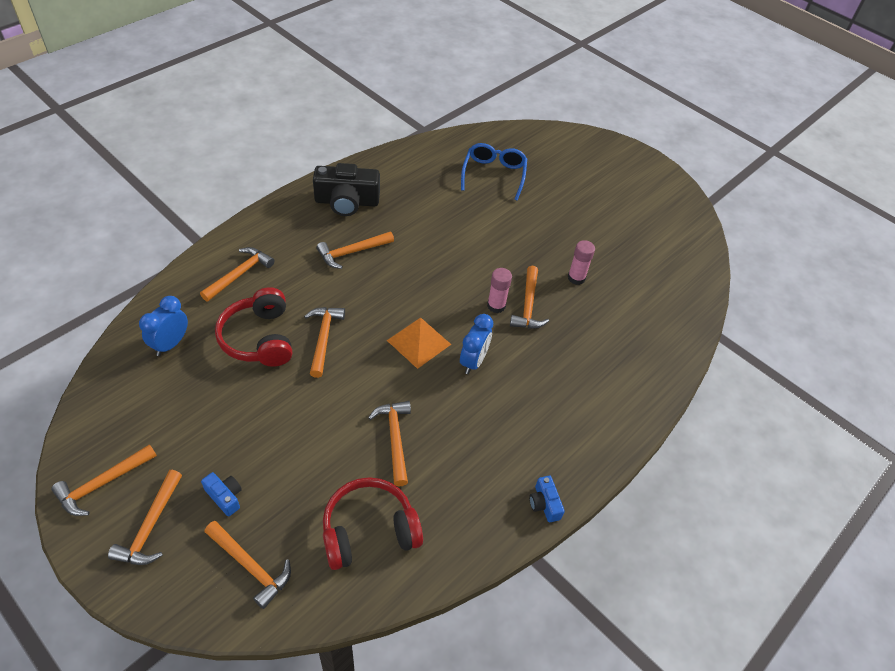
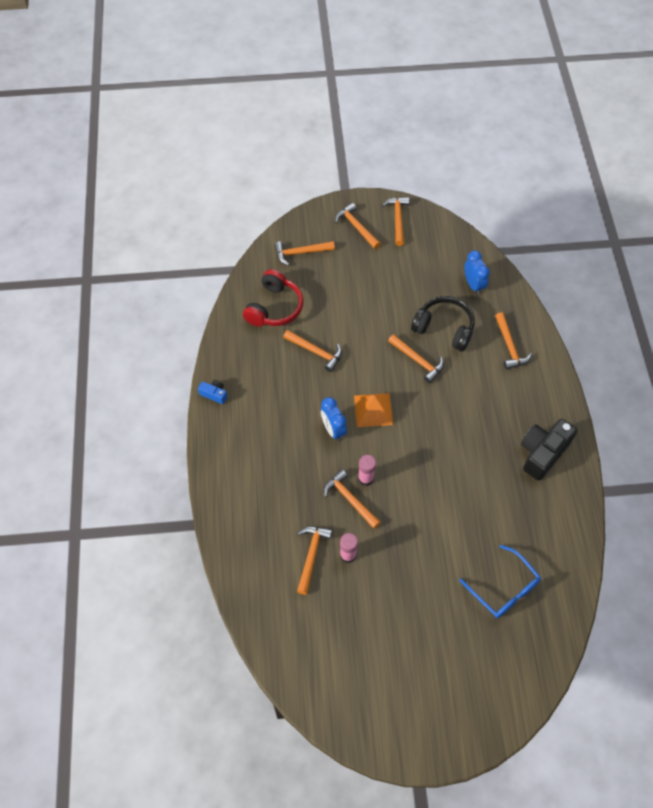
camera: 135 degrees right, 10 degrees up
blue camera [201,472,242,517] -> none
red headphones [215,287,292,367] -> black headphones [411,296,475,351]
orange hammer [316,232,394,269] -> orange hammer moved to [297,526,332,595]

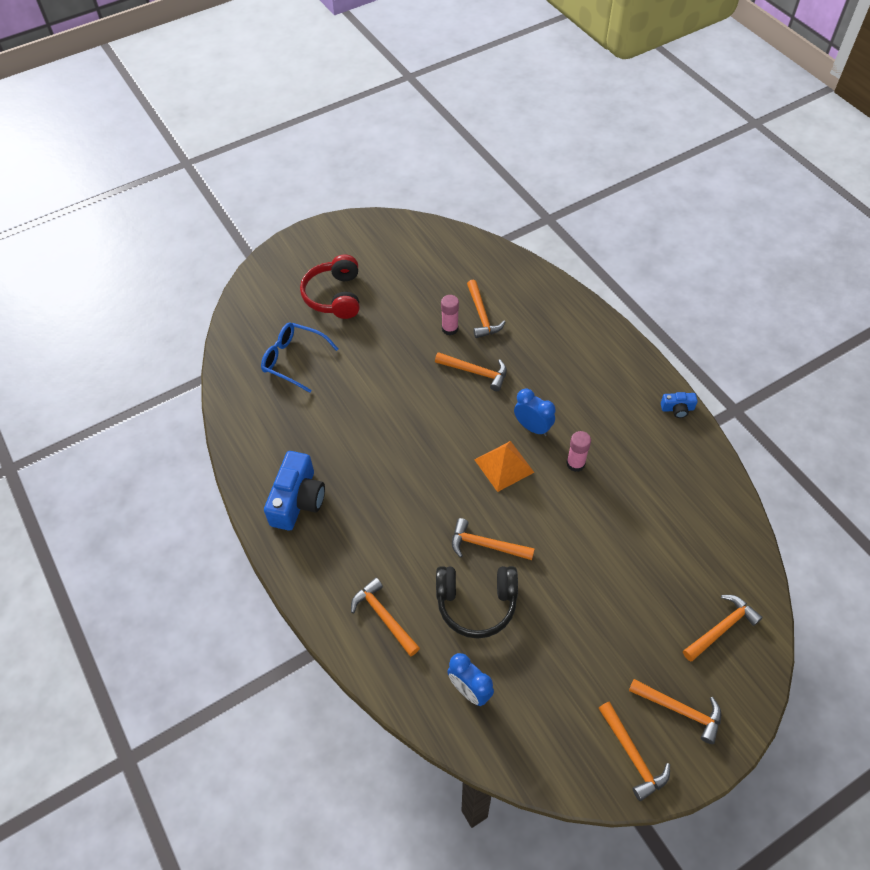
camera: 155 degrees right, 5 degrees down
red headphones [243,269,303,326] -> red headphones moved to [300,254,360,319]
orange hammer [283,330,342,372] -> none
pink glue stick [358,455,376,486] -> pink glue stick moved to [566,431,591,472]
black camera [521,419,577,481] -> blue camera [264,451,325,531]

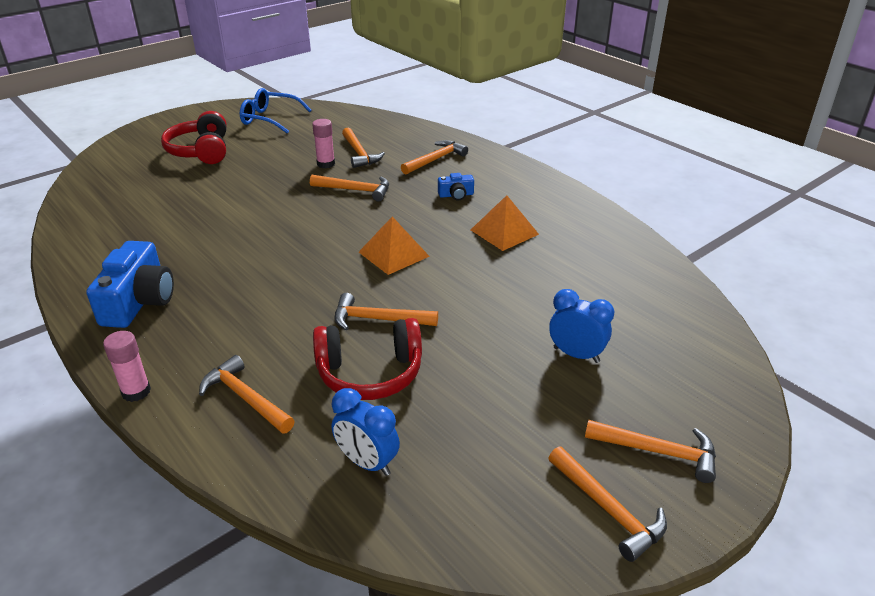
camera: 10 degrees left, 20 degrees down
blue glasses [261,322,338,393] -> blue glasses moved to [240,88,312,134]
black headphones [436,566,518,639] -> red headphones [313,318,422,400]
blue clock [514,388,556,436] -> blue clock moved to [549,289,614,363]
pink glue stick [566,431,591,472] -> pink glue stick moved to [103,331,151,402]
blue camera [661,392,698,418] -> blue camera moved to [438,173,474,200]
orange hammer [683,595,763,661] -> orange hammer moved to [401,140,468,175]
none -> orange pyramid [471,195,539,251]

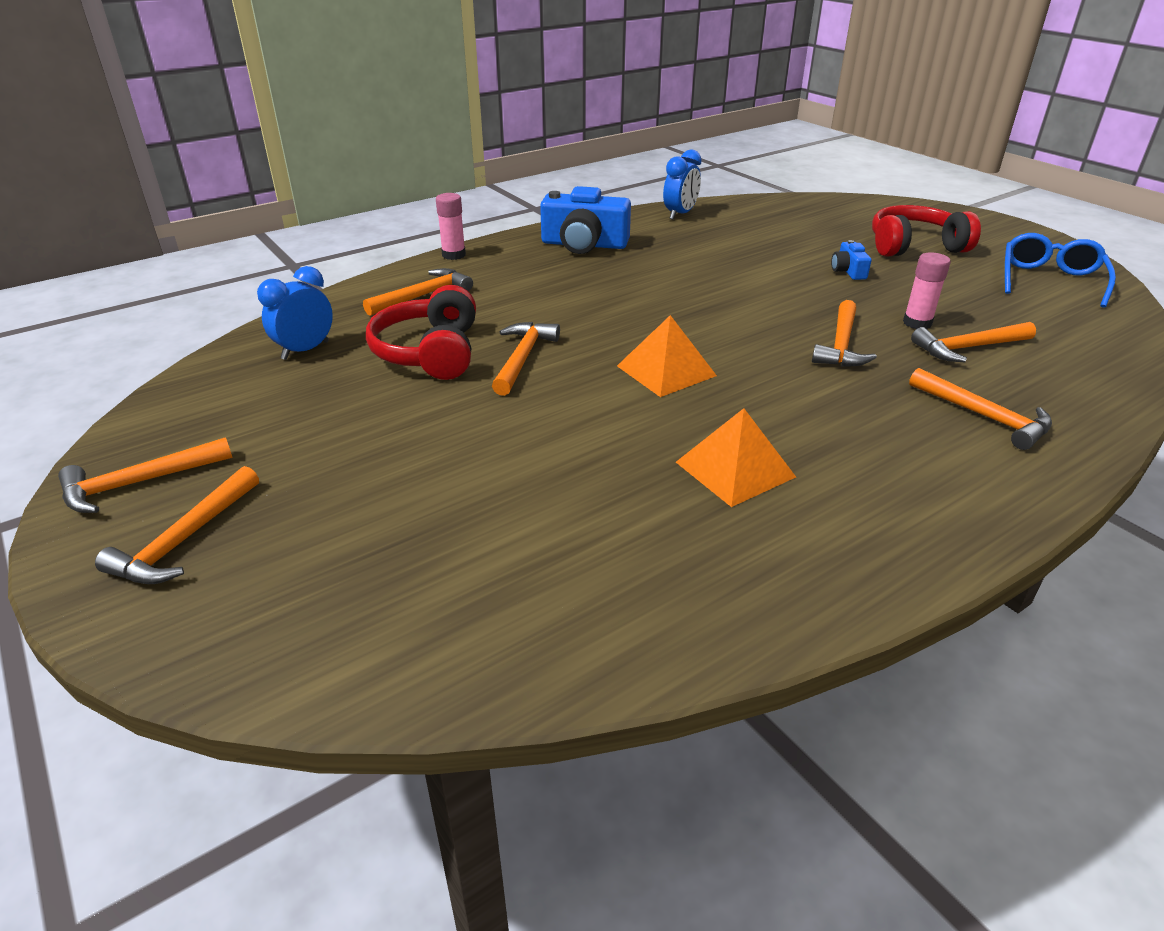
camera: 95 degrees right, 0 degrees up
blue camera [438,173,474,200] -> blue camera moved to [831,240,872,280]
blue clock [549,289,614,363] -> blue clock moved to [663,149,702,220]

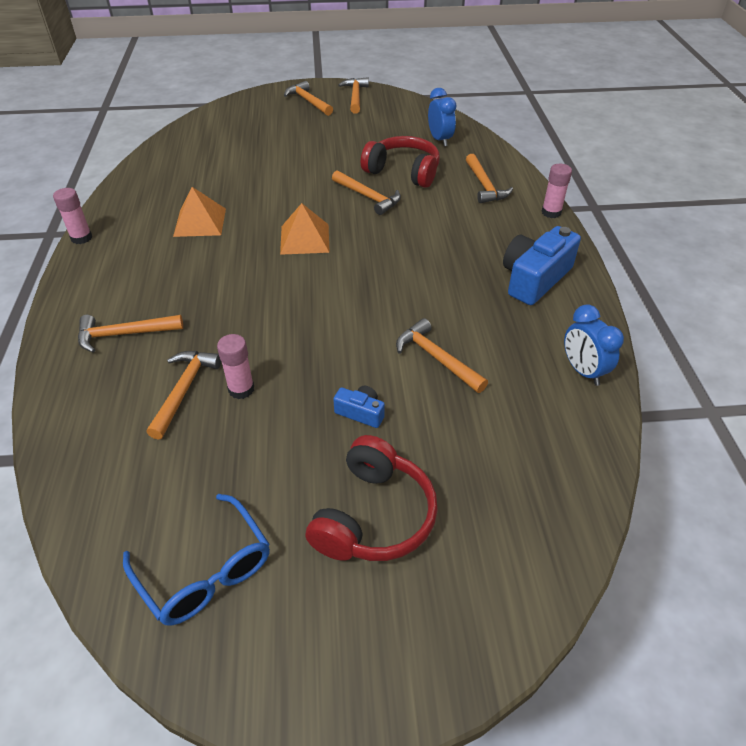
camera: 120 degrees right, 10 degrees up
orange hammer [812,300,877,366] -> orange hammer moved to [396,318,488,393]
none -> pink glue stick [53,188,92,244]

